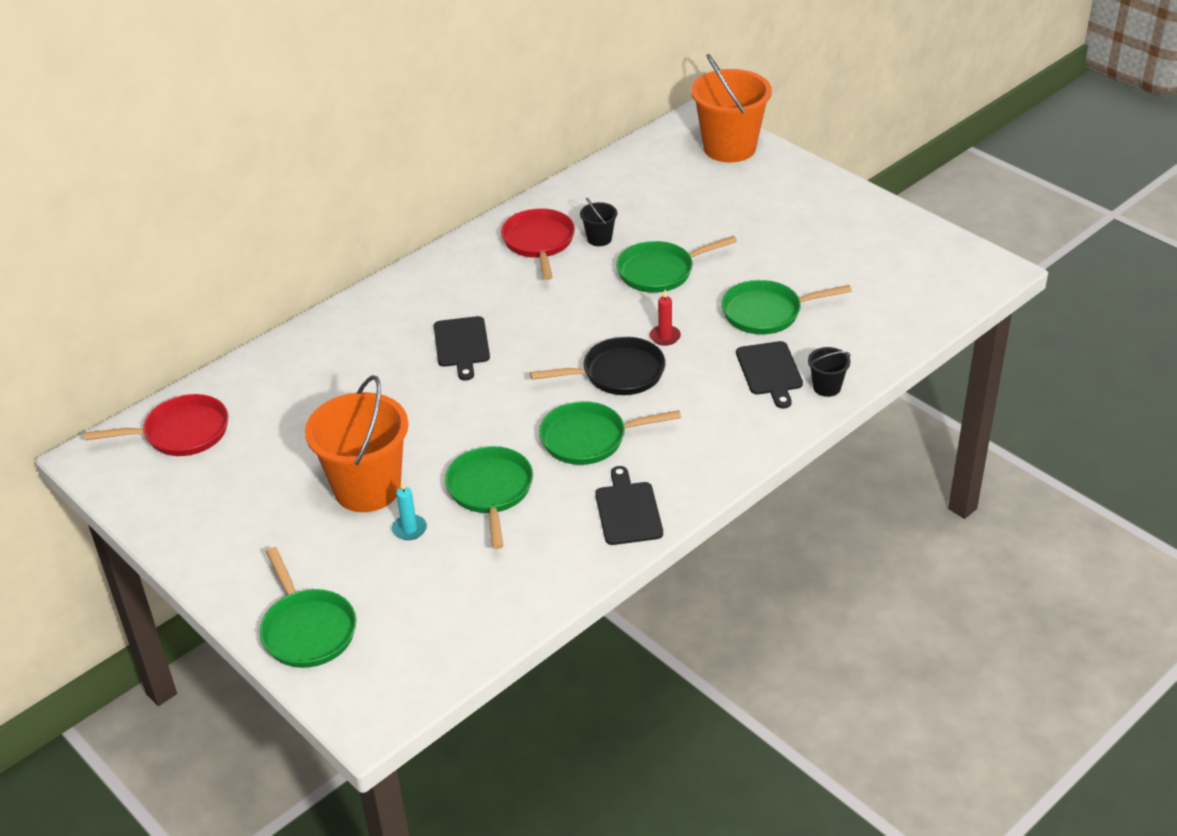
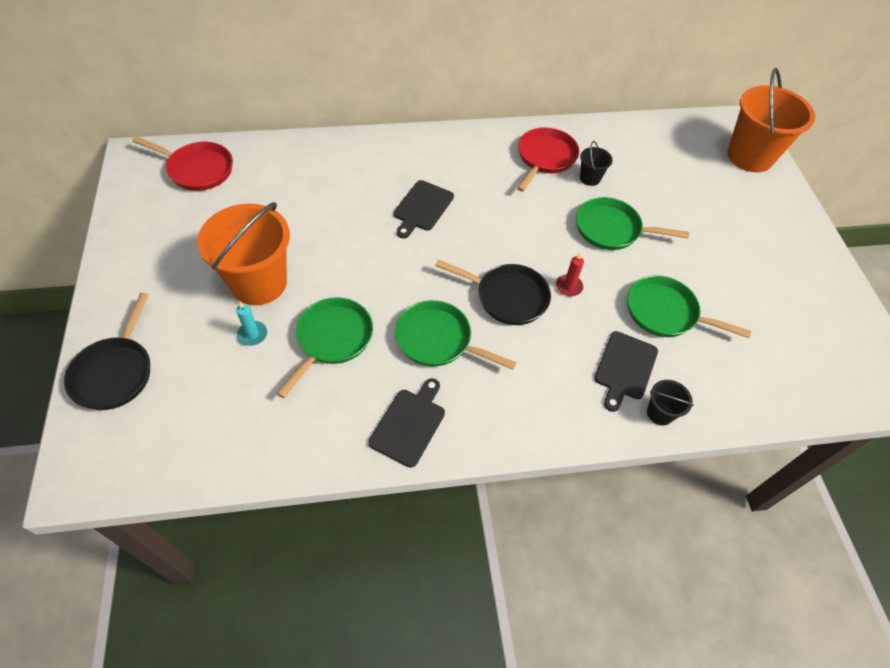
camera: 30 degrees right, 15 degrees up
green pan [260,547,357,668] -> black pan [64,293,150,410]

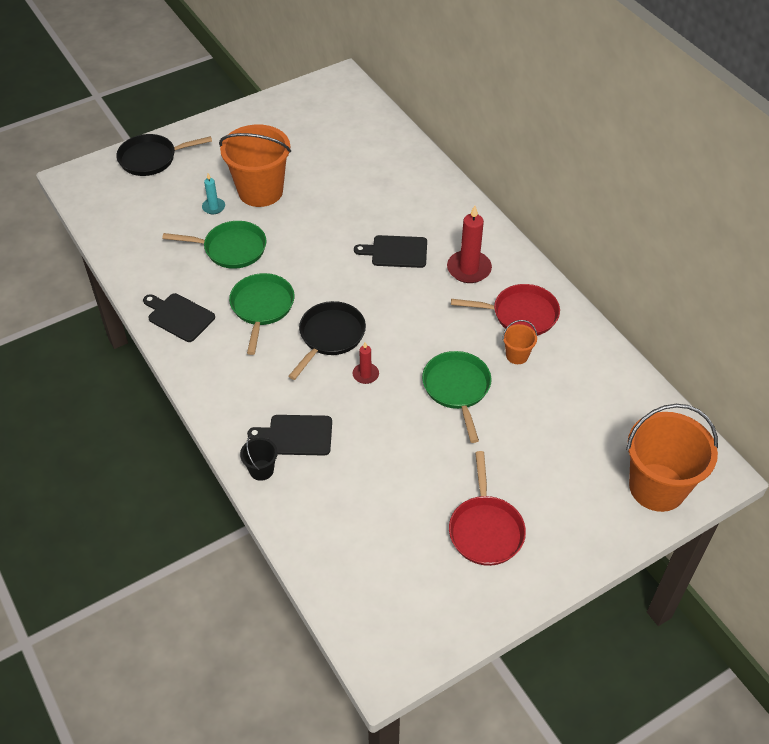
camera: 70 degrees right, 5 degrees down
red pan [132,136,233,191] -> red pan moved to [449,451,526,566]
black cutting board [368,378,445,468] -> black cutting board turned 150 degrees counterclockwise [143,293,215,342]
black pan [435,259,551,325] -> black pan turned 150 degrees counterclockwise [288,301,366,380]
black bucket [580,141,613,186] -> orange bucket [503,320,537,364]
green pan [627,275,751,338] -> none
none -> red candle [447,205,492,283]

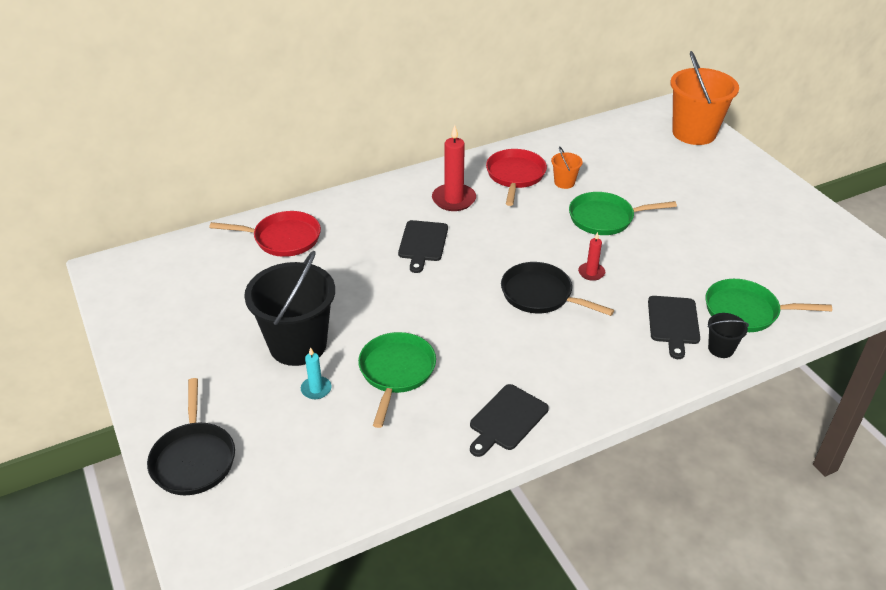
camera: 85 degrees left, 10 degrees down
orange bucket [219,125,291,207] -> black bucket [244,250,335,366]
green pan [229,273,295,355] -> green pan moved to [705,279,832,332]
red pan [449,451,526,566] -> red pan moved to [209,211,321,257]

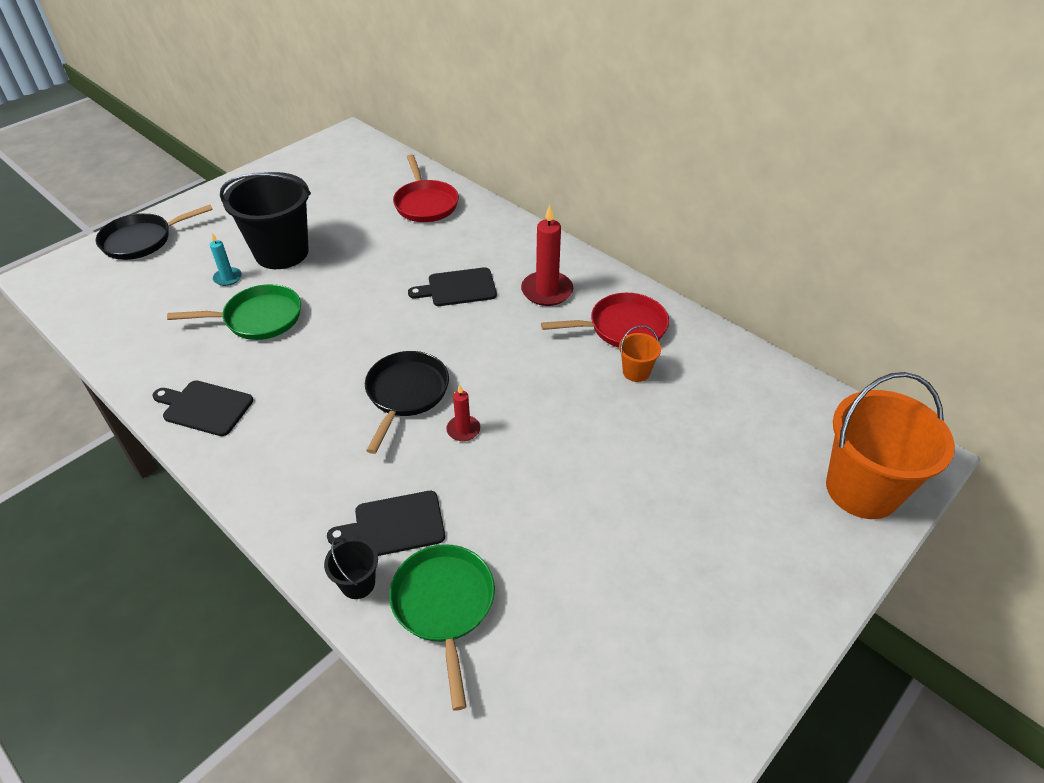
camera: 70 degrees right, 5 degrees up
green pan [569,192,677,235] -> none

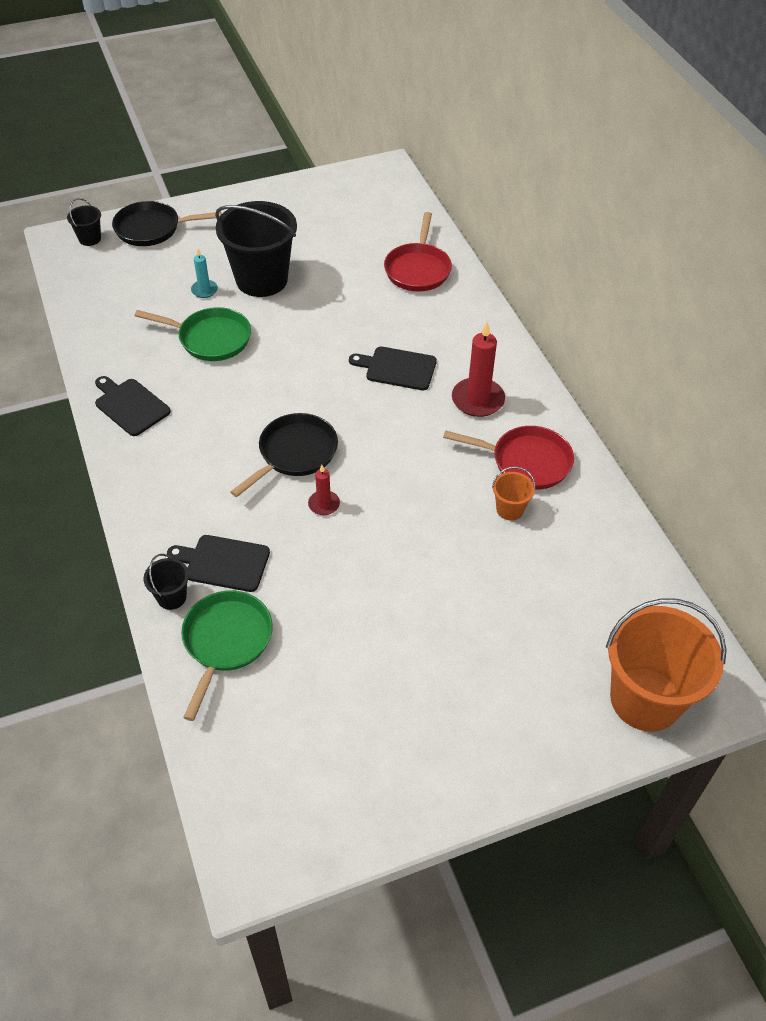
camera: 25 degrees right, 5 degrees up
none -> black bucket [67,198,101,246]

